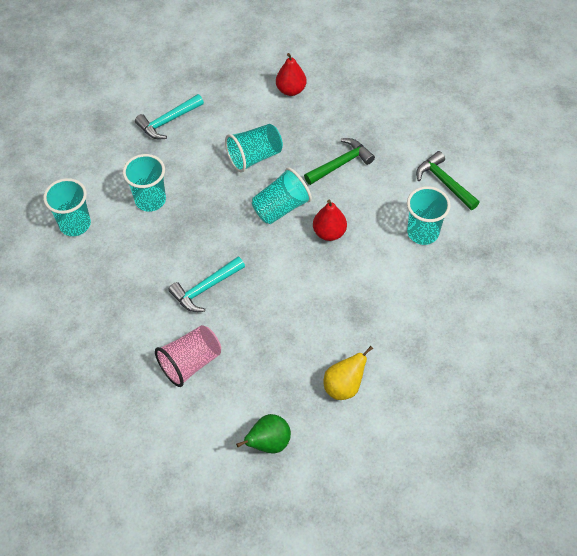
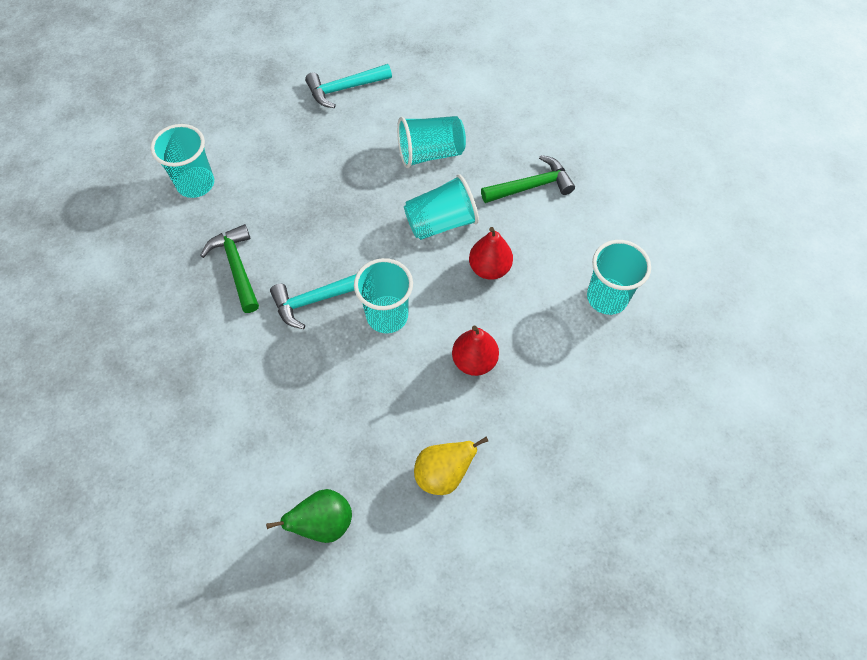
camera: 15 degrees right, 5 degrees up
turquoise cup [123,154,166,212] -> turquoise cup moved to [354,258,413,333]
pink cup [155,325,221,387] -> none
red pear [276,53,307,96] -> red pear moved to [452,326,499,376]
green hammer [416,151,480,210] -> green hammer moved to [200,224,259,313]

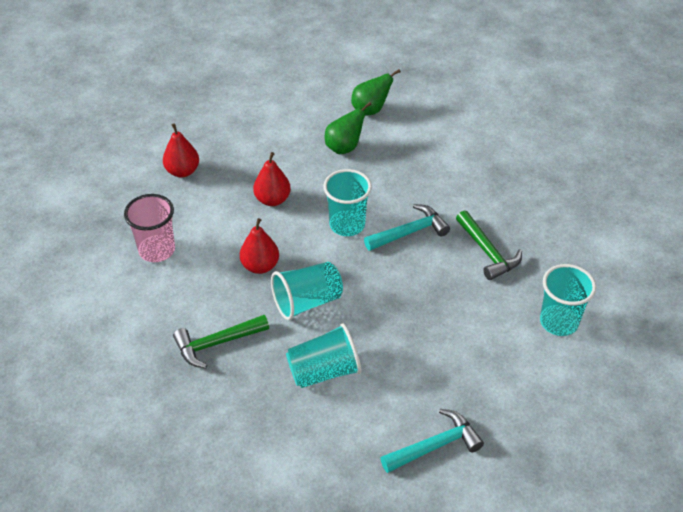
camera: 175 degrees right, 15 degrees down
yellow pear [414,437,488,495] -> none
turquoise cup [587,240,651,315] -> pink cup [124,194,175,262]
none -> red pear [163,123,199,177]
none -> green pear [325,102,371,154]

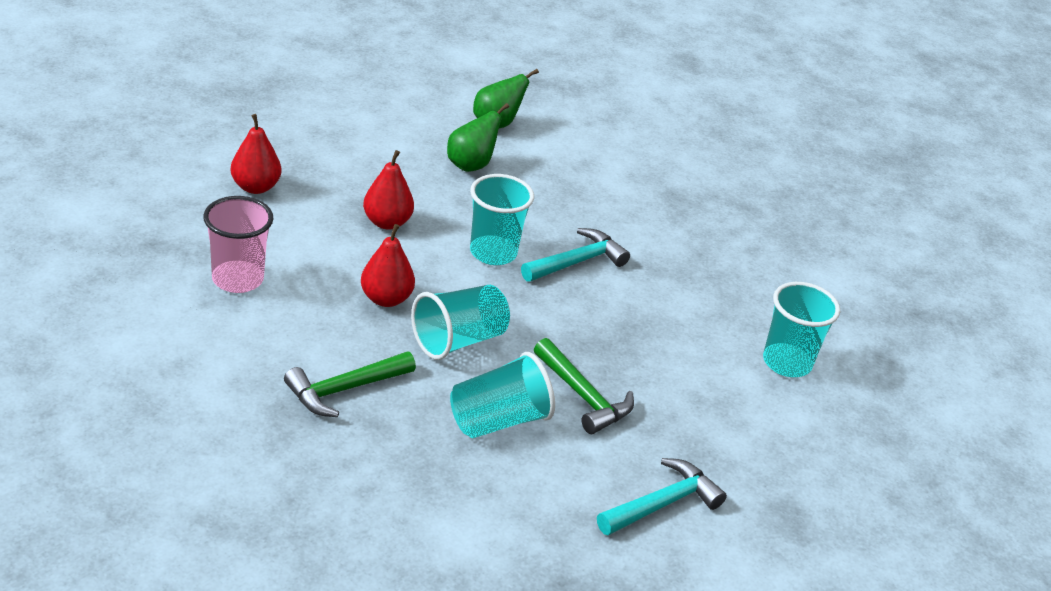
camera: 15 degrees left, 10 degrees down
green hammer [456,210,522,280] -> green hammer moved to [534,338,634,434]

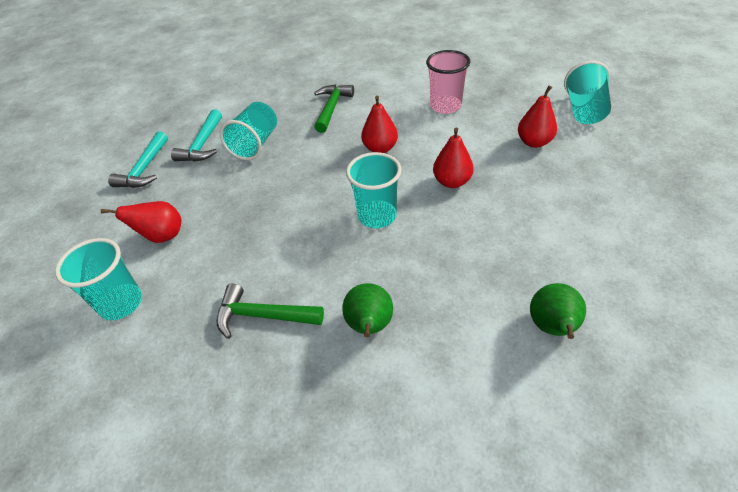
camera: 145 degrees right, 10 degrees up
turquoise cup [411,285,510,360] -> turquoise cup moved to [564,61,611,124]
green pear [447,103,509,172] -> green pear moved to [342,283,393,337]
turquoise hammer [521,228,630,282] -> turquoise hammer moved to [171,109,222,162]
green hammer [534,338,634,434] -> green hammer moved to [217,283,324,339]
none -> red pear [101,201,181,243]

